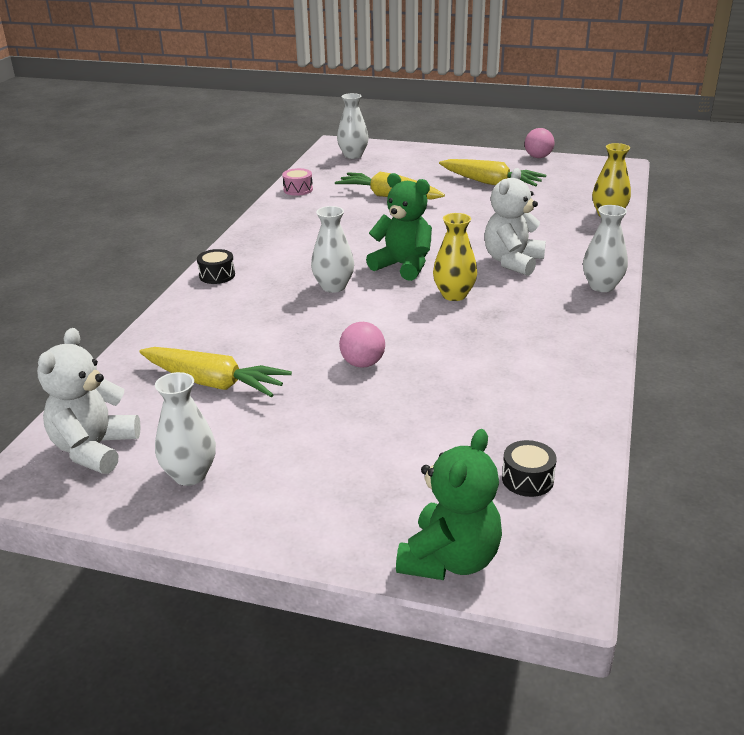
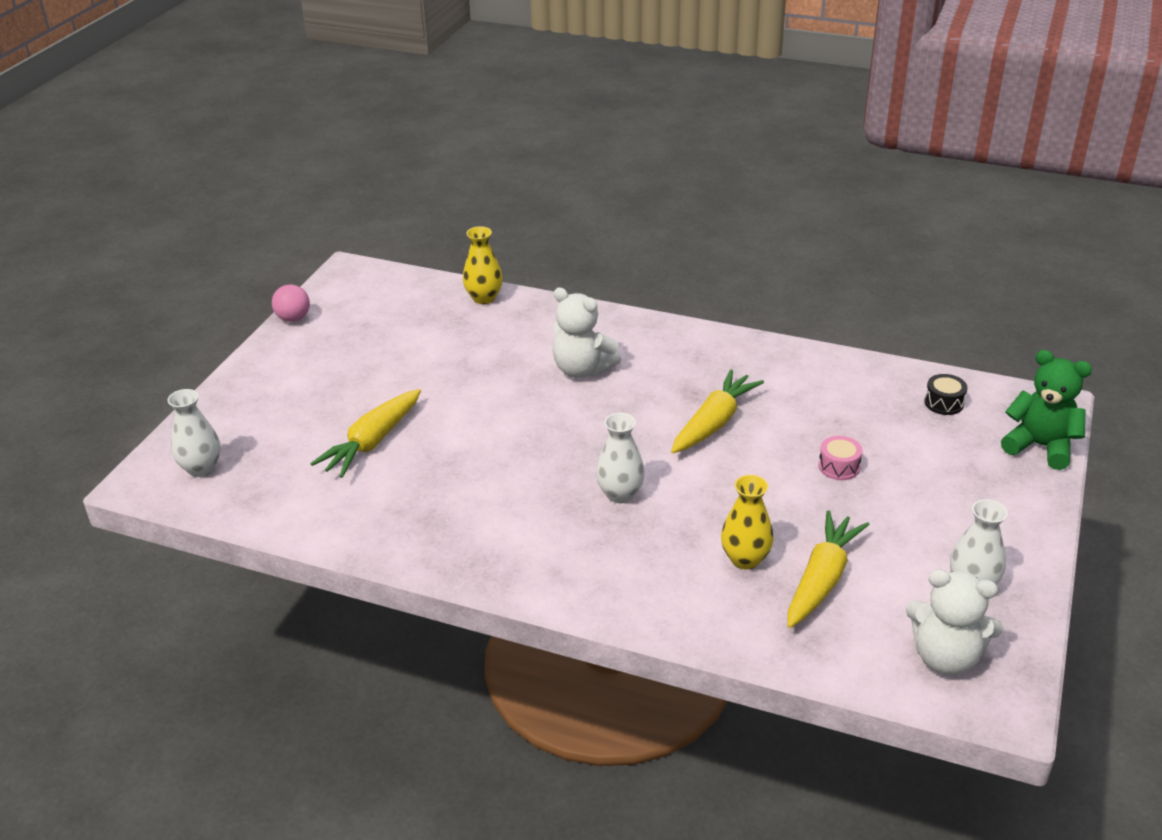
camera: 85 degrees left, 5 degrees up
black drum [197,249,235,284] -> none
pink drum [282,168,313,196] -> pink drum moved to [819,436,862,480]
pink ball [339,322,385,368] -> none
green teddy bear [366,173,432,281] -> none
yellow vase [433,213,477,301] -> yellow vase moved to [721,475,774,570]
yellow carrot [439,159,546,186] -> yellow carrot moved to [671,369,764,453]
white vase [583,205,628,292] -> none

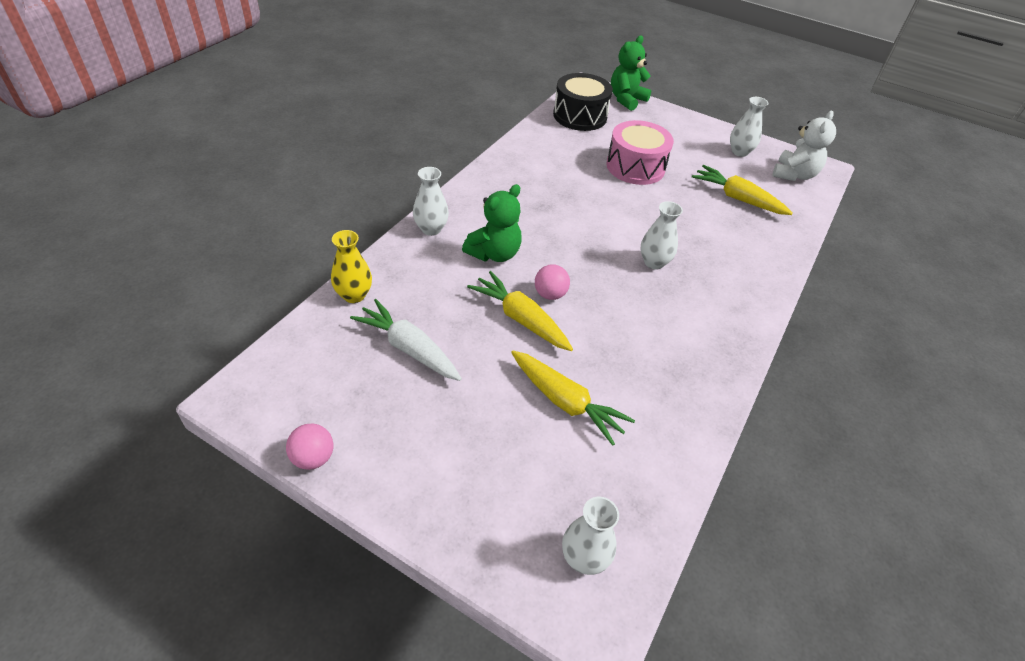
camera: 85 degrees left, 10 degrees up
white teddy bear [553,287,621,378] -> green teddy bear [462,184,522,262]
yellow carrot [671,369,764,453] -> yellow carrot moved to [467,271,573,351]
yellow vase [721,475,774,570] -> none
pink drum [819,436,862,480] -> pink drum [606,120,674,185], size x2.26
black drum [924,374,967,415] -> black drum [553,73,613,131], size x2.26
none -> white carrot [350,299,462,381]
none -> white vase [413,167,449,236]
none -> pink ball [535,264,570,300]

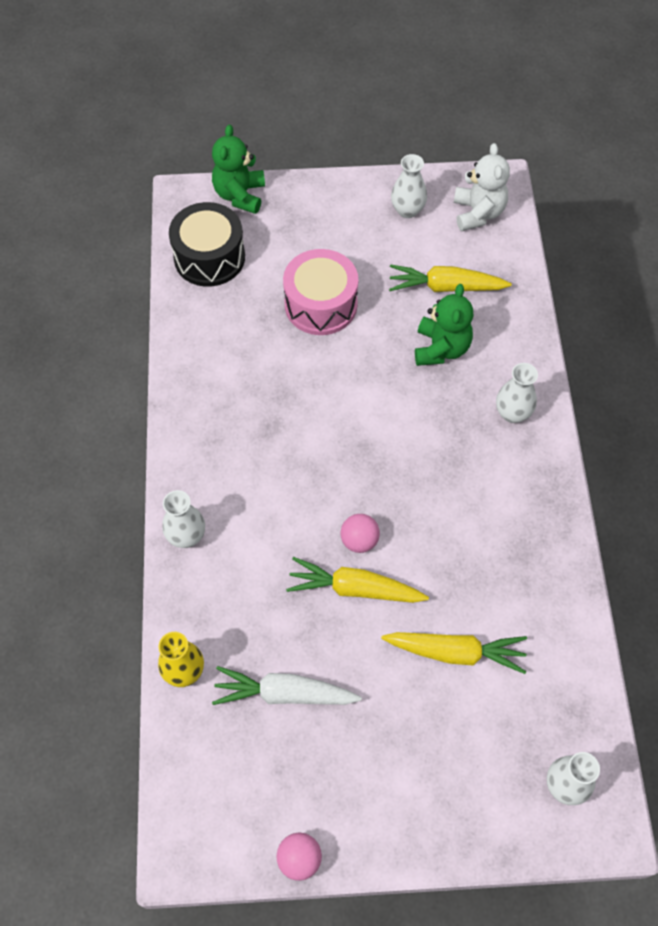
camera: 30 degrees left, 15 degrees up
green teddy bear [462,184,522,262] -> green teddy bear moved to [415,284,474,366]
white vase [640,201,683,270] -> white vase moved to [496,363,538,423]

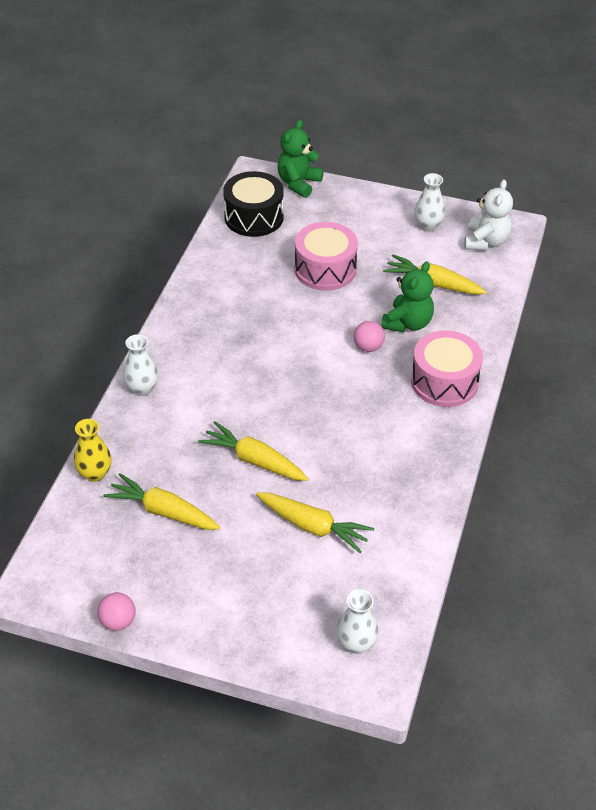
camera: 20 degrees right, 15 degrees down
white carrot [212,666,362,705] -> yellow carrot [103,473,220,530]
pink ball [340,514,380,553] -> pink ball moved to [354,321,385,352]
white vase [496,363,538,423] -> pink drum [411,330,483,407]

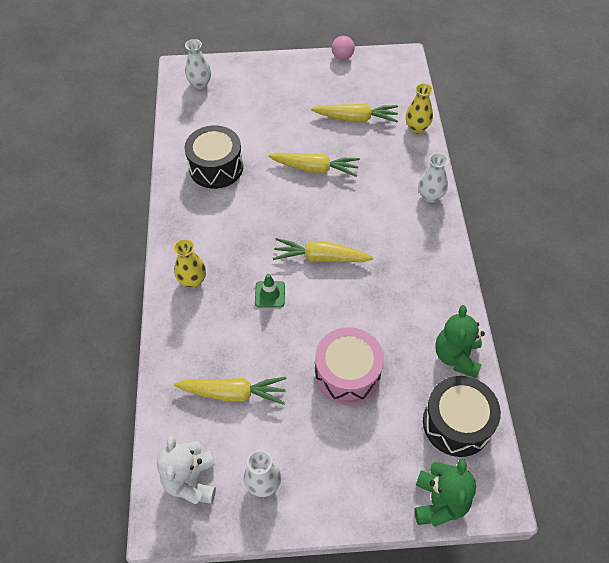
camera: 160 degrees right, 10 degrees up
yellow carrot [256,492,374,553] -> yellow carrot moved to [273,238,374,262]
pink ball [354,321,385,352] -> green traffic cone [255,274,285,308]
green teddy bear [381,261,434,333] -> green teddy bear moved to [435,305,485,378]
pink drum [411,330,483,407] -> yellow vase [174,239,206,288]
none -> black drum [184,125,243,189]

